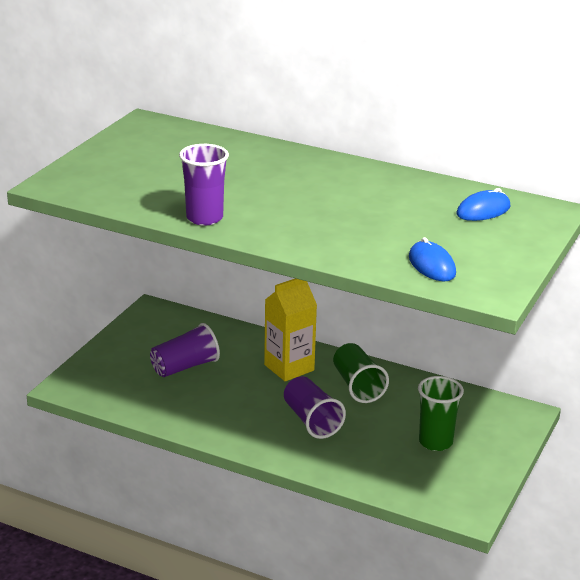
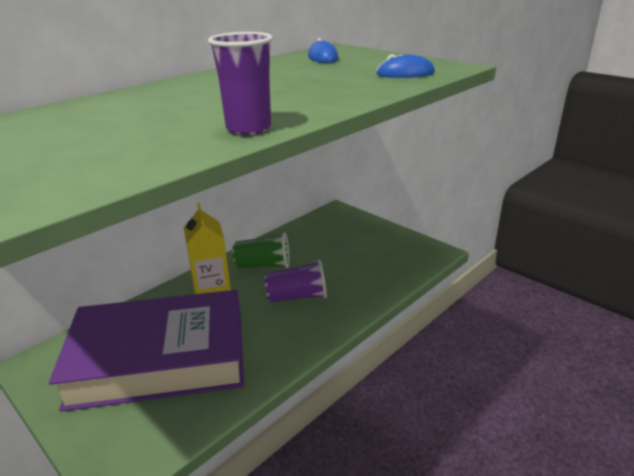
camera: 70 degrees left, 0 degrees up
purple cup [150,323,220,377] -> purple book [49,290,244,412]
green cup [418,376,464,451] -> none

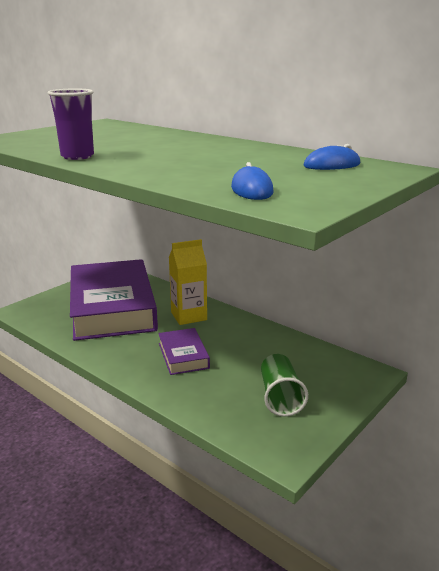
camera: 85 degrees right, 5 degrees down
green cup [232,233,290,268] -> green cup moved to [261,354,308,417]
purple cup [264,260,327,303] -> purple book [158,328,210,375]

